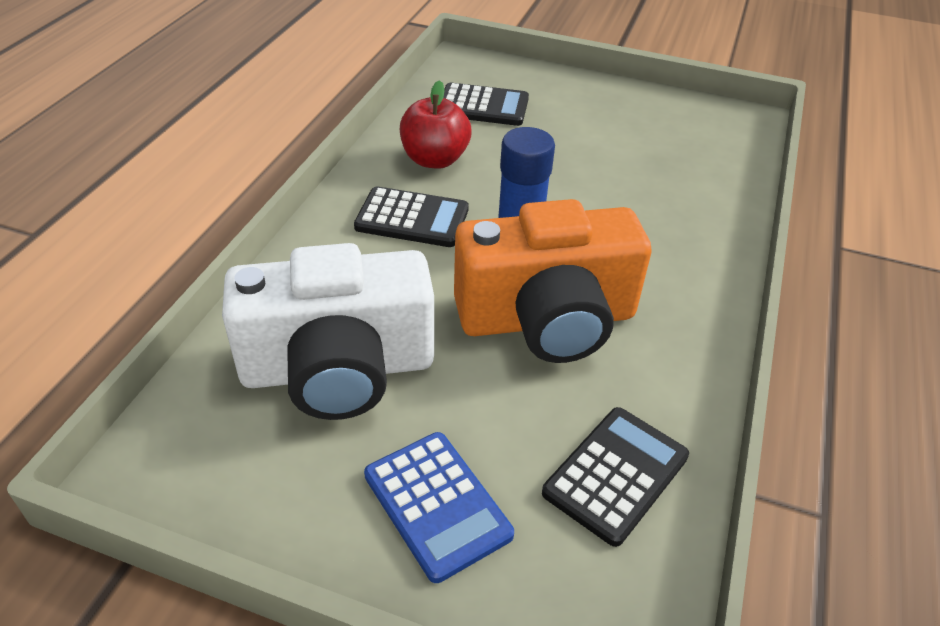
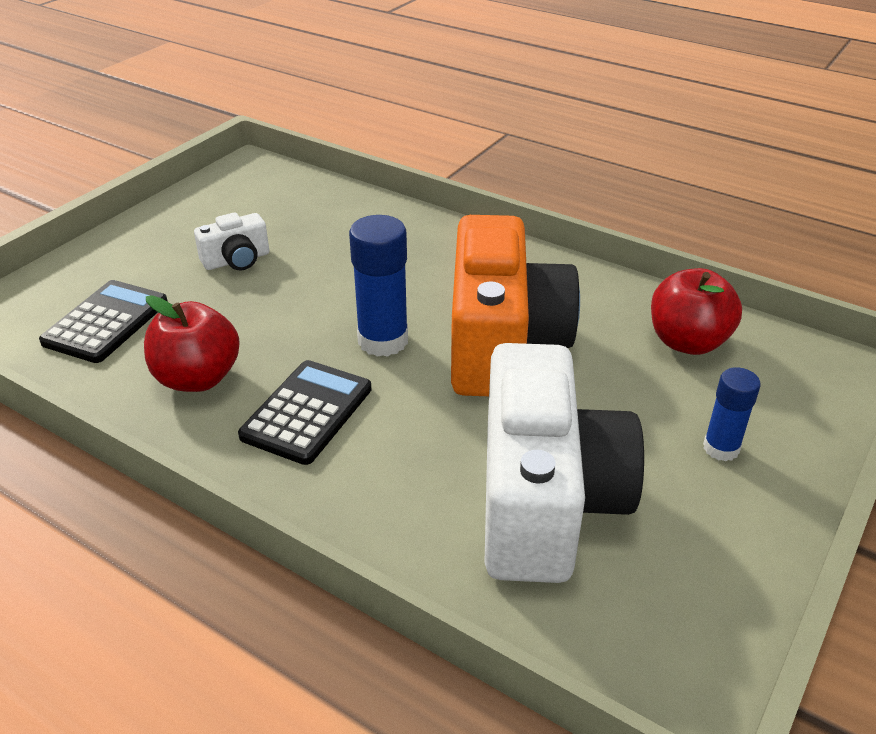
camera: 75 degrees left, 5 degrees down
blue calculator [364,432,514,583] -> blue glue stick [703,367,760,461]
black calculator [542,407,689,547] -> red apple [651,268,742,355]
none -> white camera [194,213,269,270]

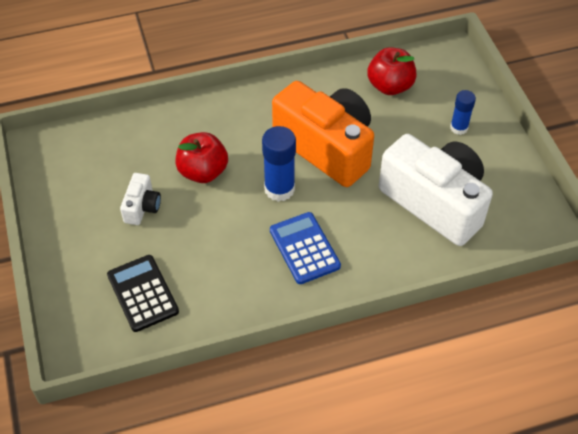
camera: 50 degrees left, 15 degrees up
red apple [144,295,240,392] -> red apple moved to [175,132,228,183]
black calculator [238,360,372,465] -> blue calculator [270,212,341,284]

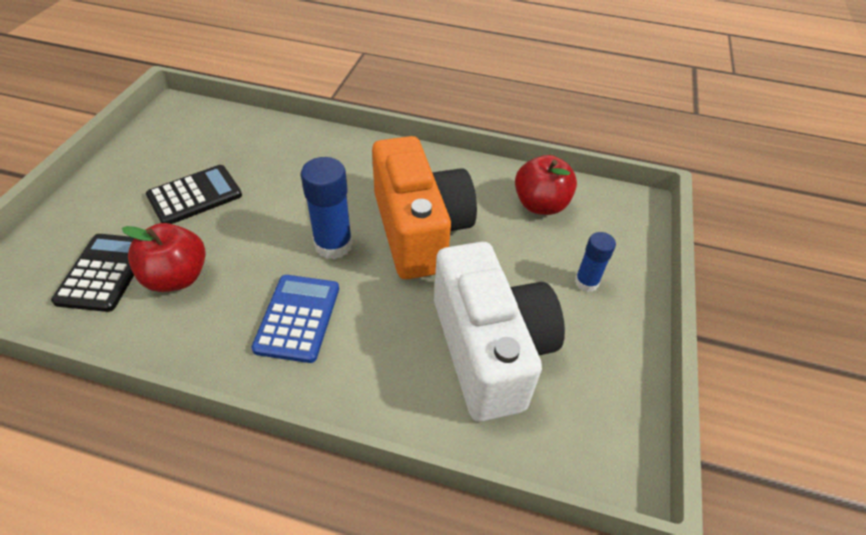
camera: 30 degrees right, 5 degrees down
white camera [120,173,161,225] -> black calculator [146,165,242,224]
red apple [175,132,228,183] -> red apple moved to [122,223,206,292]

